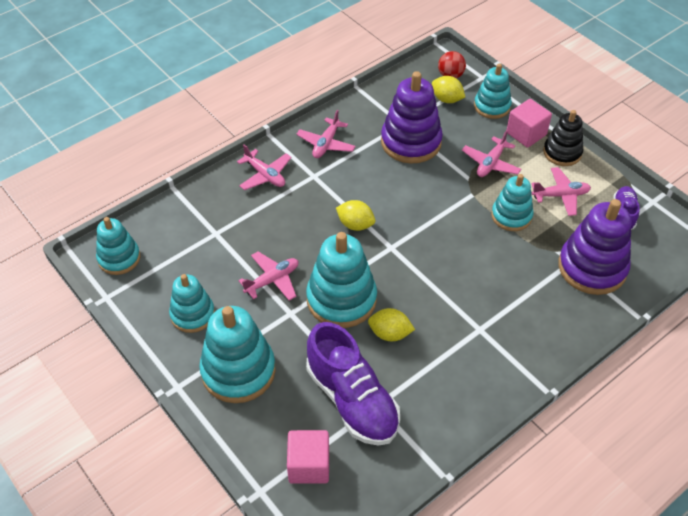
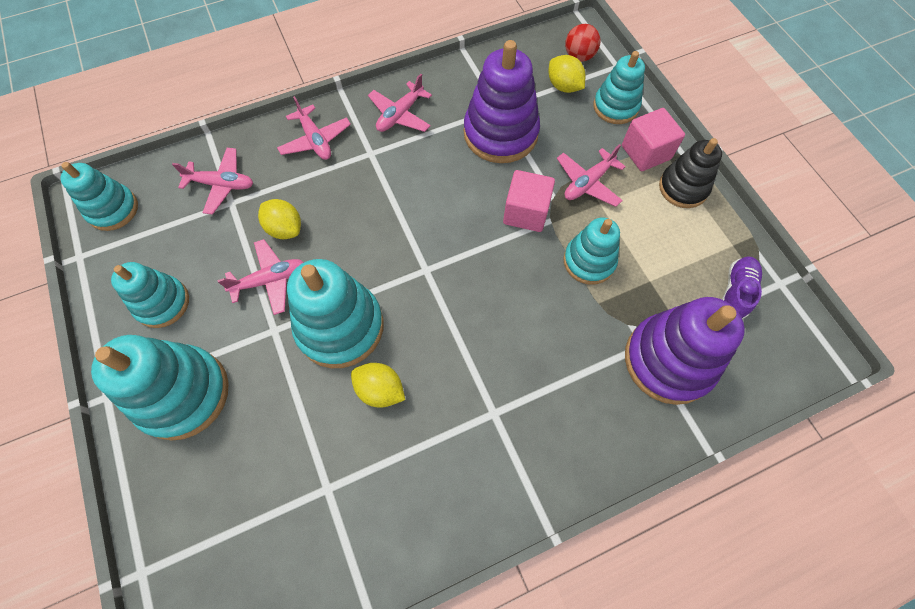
camera: 15 degrees right, 15 degrees up
pink cube [287,430,329,484] -> pink cube moved to [503,170,555,232]
purple shoe [306,322,400,446] -> none
yellow lemon [336,200,375,231] -> yellow lemon moved to [258,199,301,239]
pink plane [531,167,591,216] -> pink plane moved to [172,148,253,215]

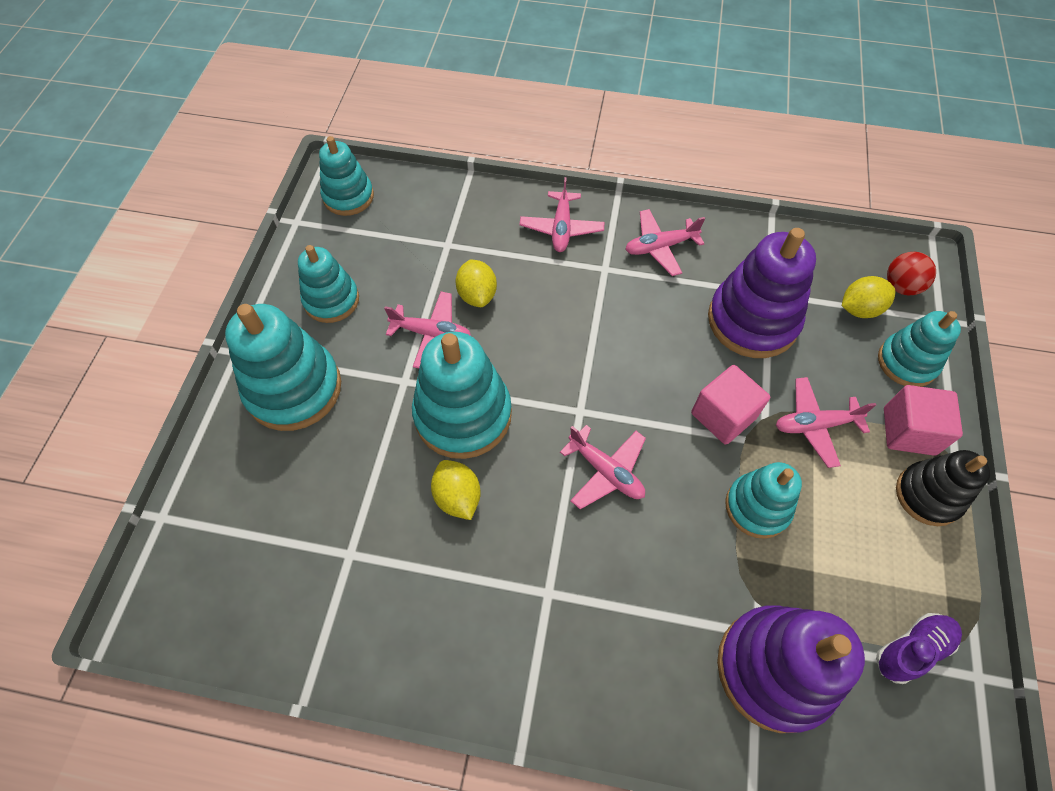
camera: 35 degrees right, 5 degrees down
pink plane [172,148,253,215] -> pink plane moved to [560,425,646,509]
yellow lemon [549,55,585,93] -> yellow lemon turned 75 degrees clockwise [842,276,895,318]

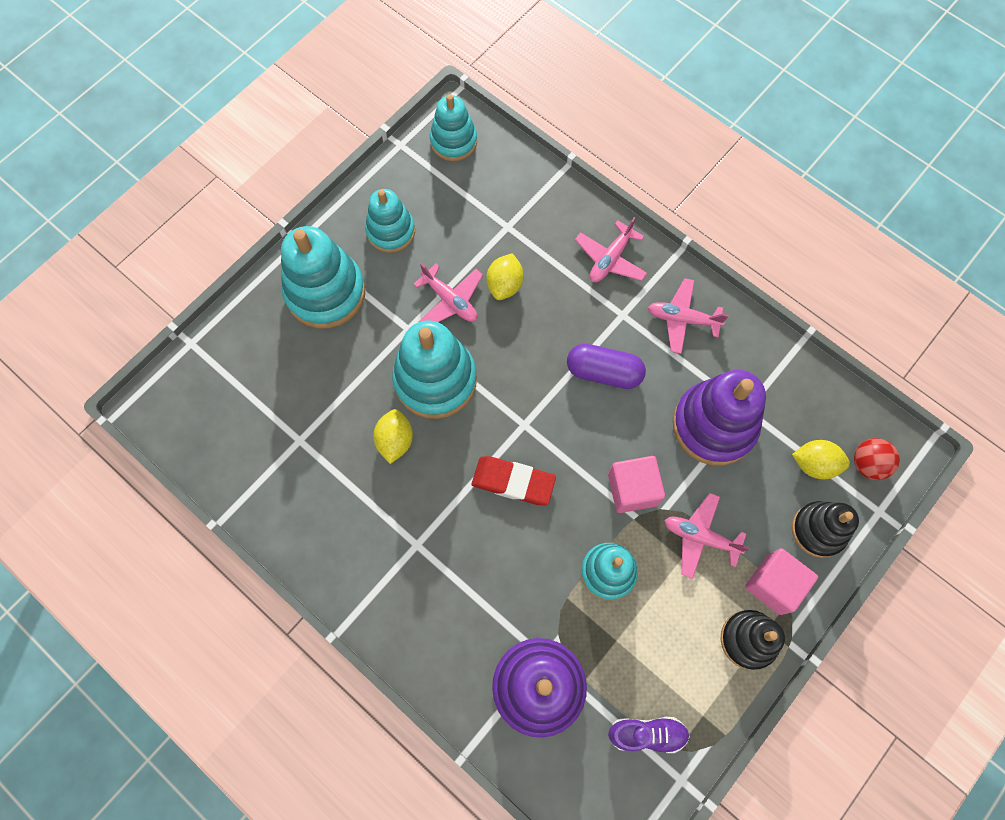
camera: 30 degrees right, 10 degrees up
pink plane [560,425,646,509] -> red eraser [472,456,556,505]
turquoise stacking toy [878,311,961,387] -> black stacking toy [792,501,859,558]
none -> purple capsule [567,344,646,389]

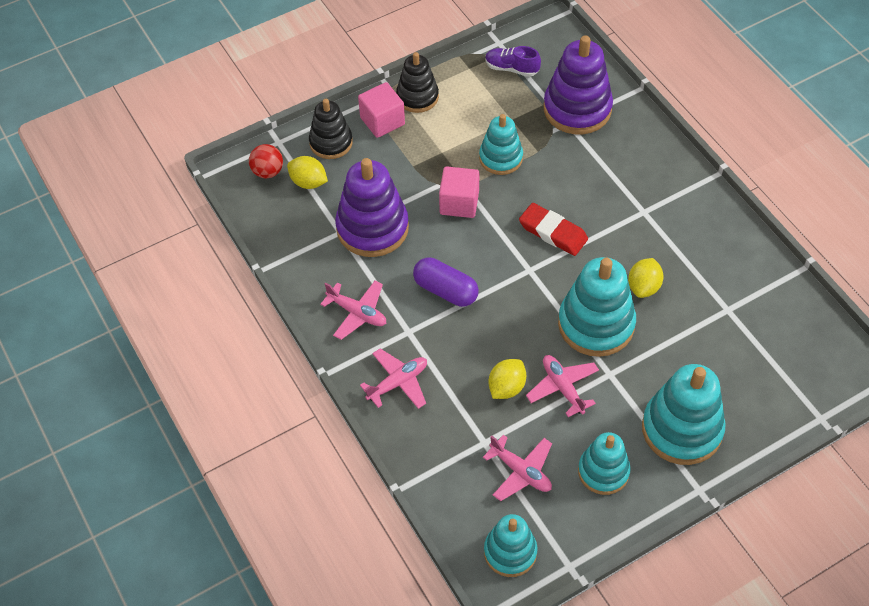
camera: 160 degrees left, 15 degrees down
pink plane [664,493,750,579] -> pink plane moved to [483,435,552,501]

